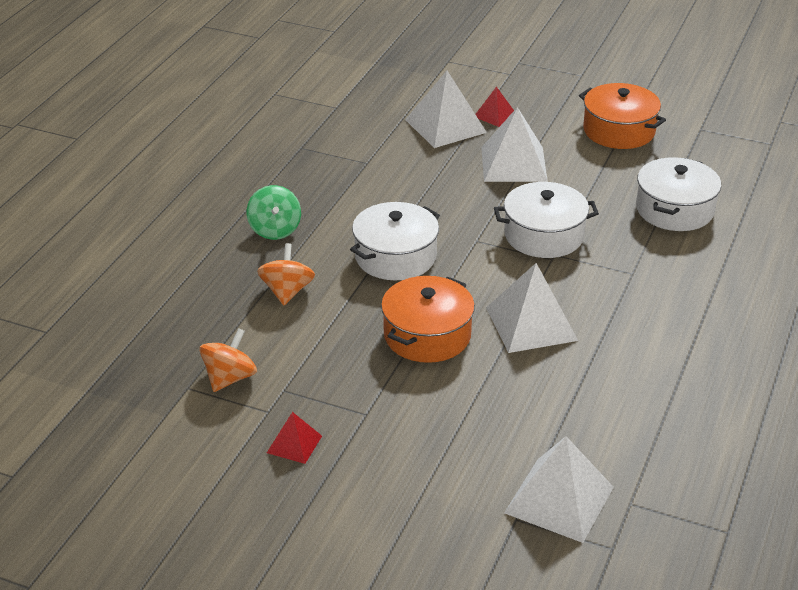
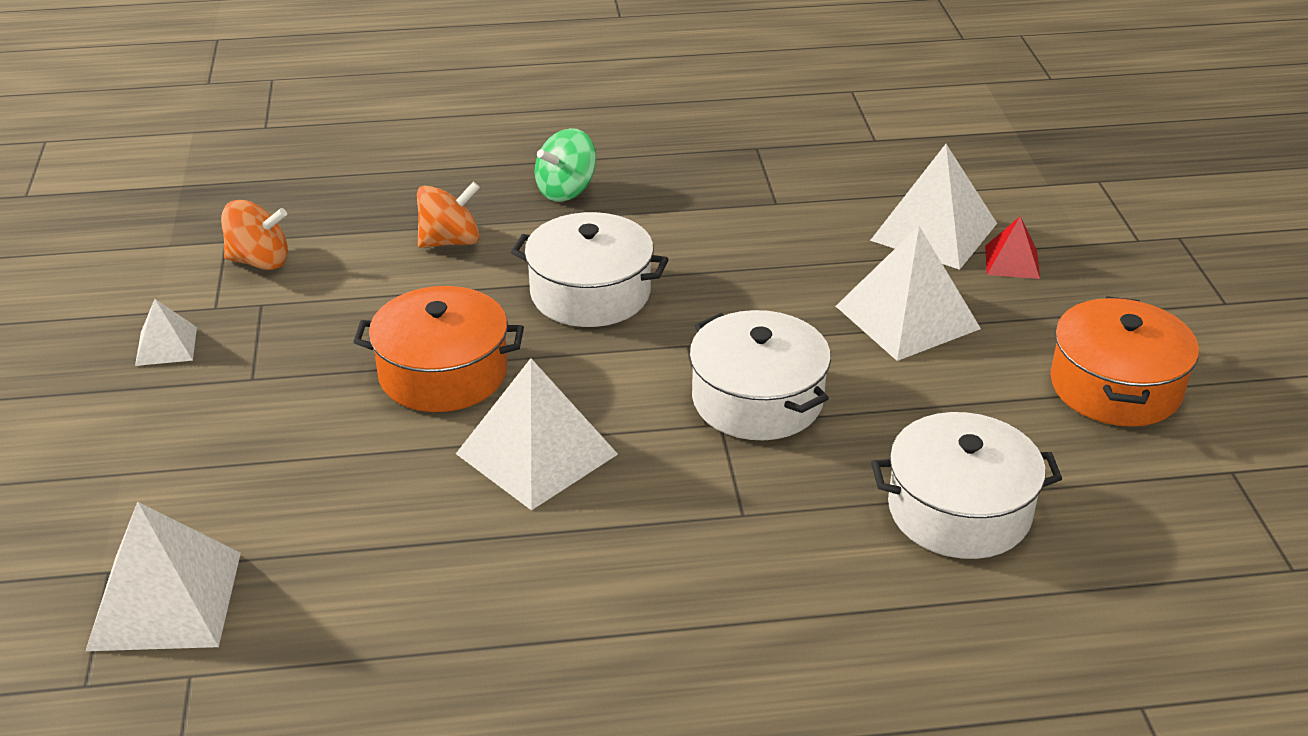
camera: 60 degrees right, 0 degrees up
red pyramid [267,412,322,464] -> white pyramid [135,299,197,366]

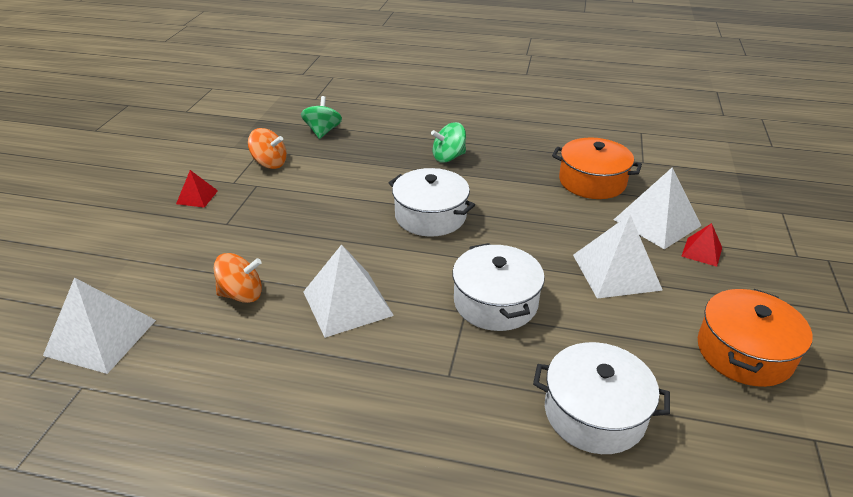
camera: 20 degrees right, 0 degrees up
white pyramid [135,299,197,366] -> red pyramid [176,170,218,208]
orange pot [353,286,524,412] -> orange pot moved to [552,138,642,199]
orange spinning top [417,182,480,248] -> orange spinning top moved to [214,253,262,303]
none -> green spinning top [301,96,342,139]

